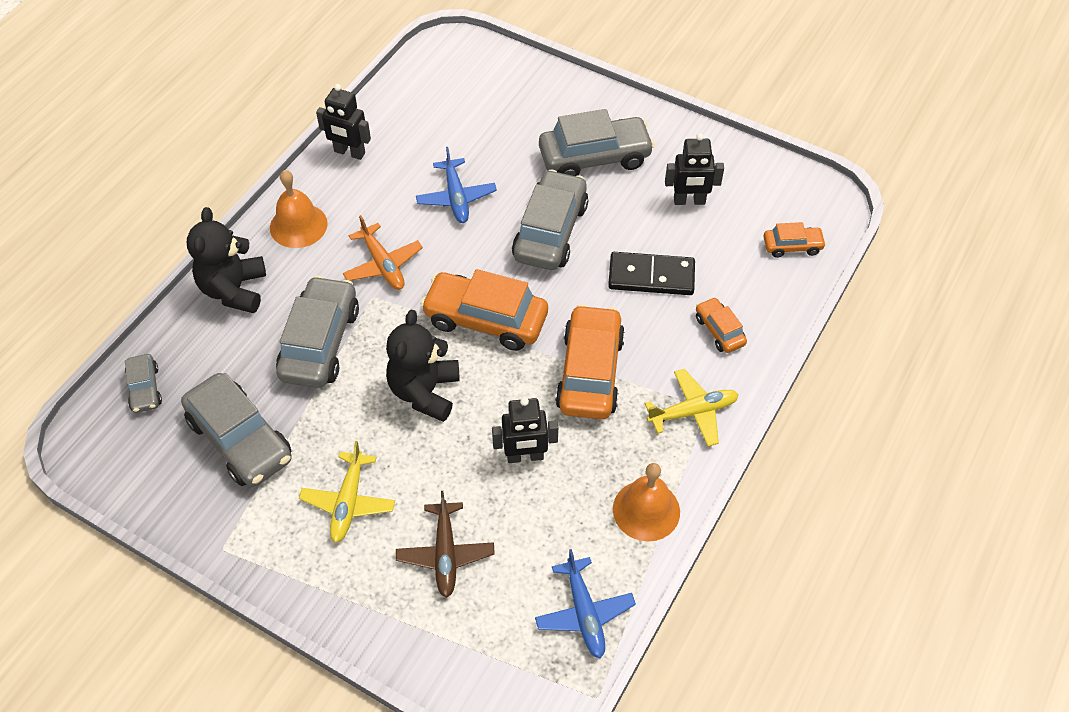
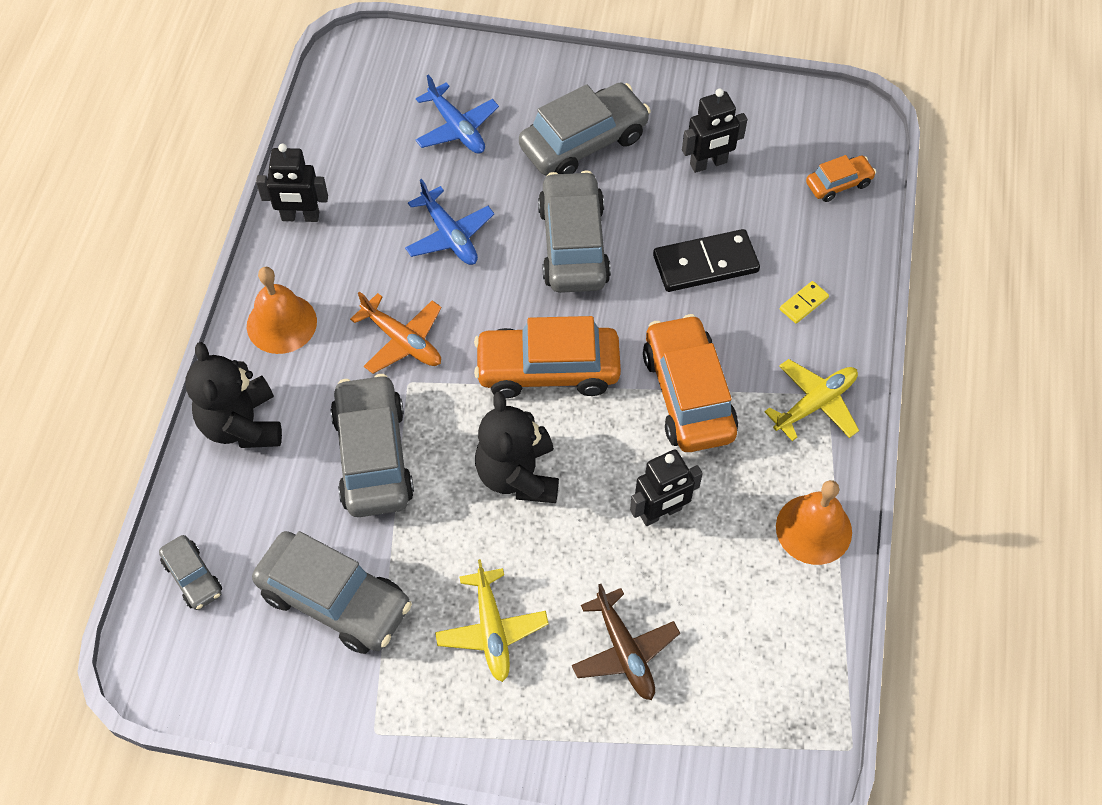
camera: 20 degrees left, 5 degrees up
blue plane [535,549,636,658] -> blue plane moved to [415,74,499,154]
orange car [696,297,747,353] -> yellow domino [780,281,829,324]

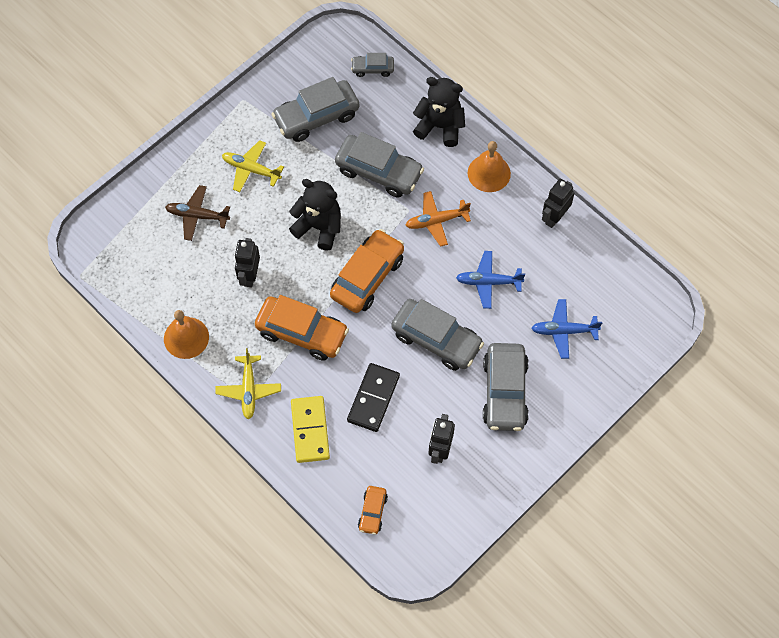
camera: 125 degrees right, 5 degrees up
yellow domino [780,281,829,324] -> yellow domino [291,396,330,463], size x2.08

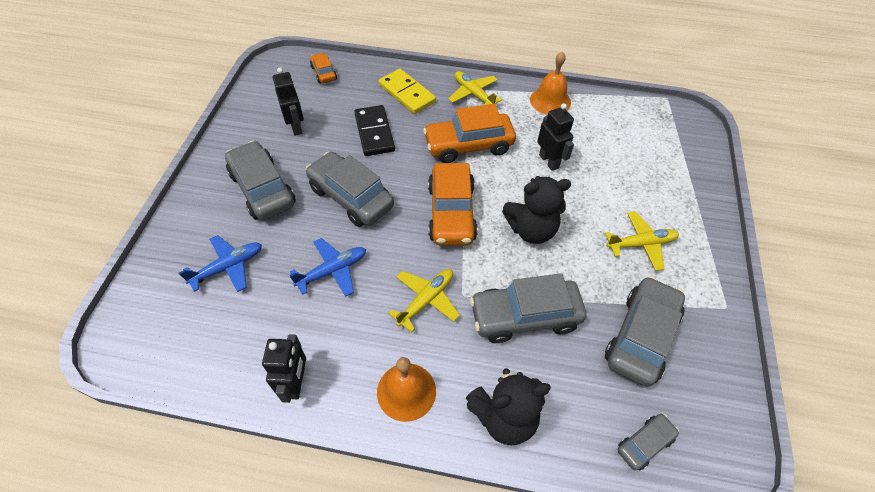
camera: 145 degrees right, 10 degrees down
brown plane [165,185,230,241] -> none
grey car [391,299,484,371] -> grey car turned 45 degrees clockwise [305,152,394,227]
orange plane [406,191,471,247] -> yellow plane [388,269,460,332]

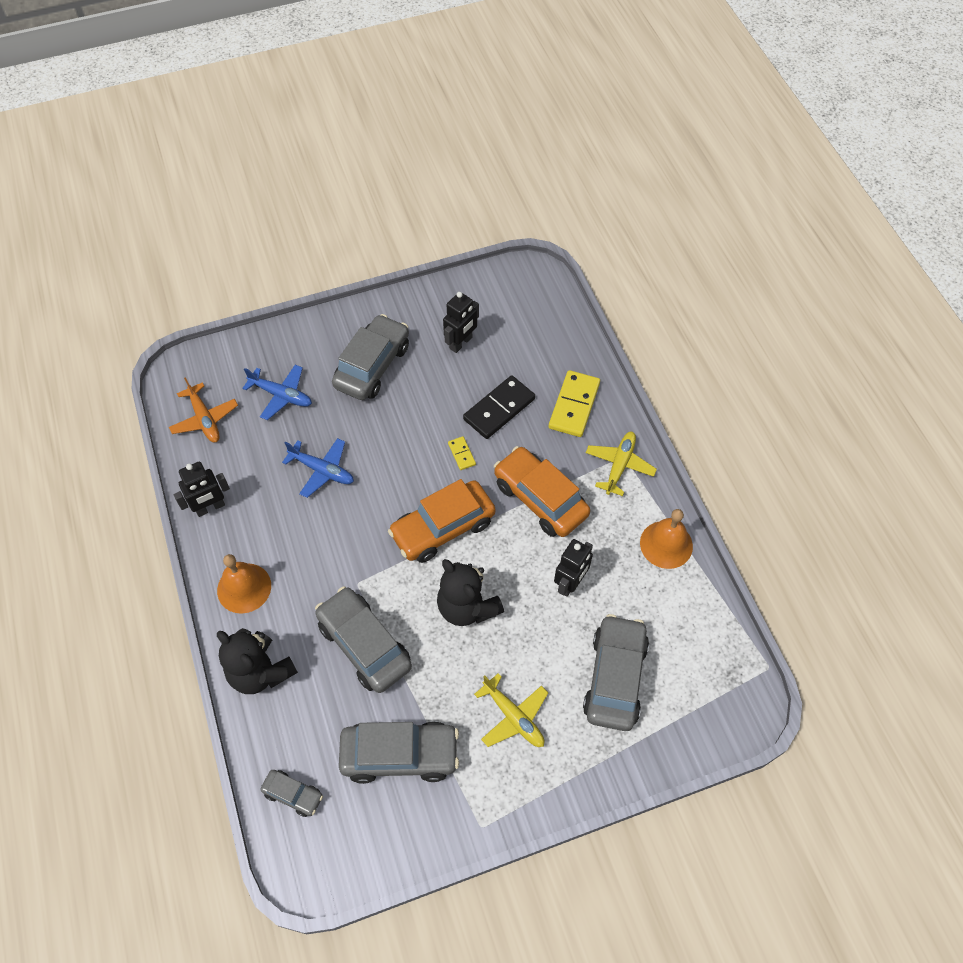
camera: 60 degrees right, 5 degrees up
grey car [305,152,394,227] -> grey car moved to [583,614,649,731]
orange car [310,53,337,84] -> none
yellow plane [388,269,460,332] -> none
none -> orange plane [169,377,238,443]
none -> yellow domino [448,436,476,470]

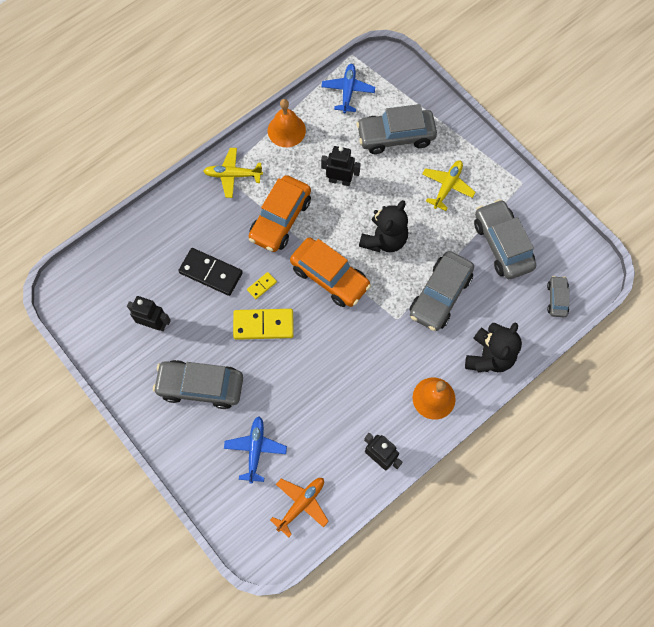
camera: 110 degrees left, 10 degrees up
blue plane [282,438,354,498] -> blue plane moved to [321,64,375,114]
yellow domino [549,370,600,437] -> yellow domino moved to [233,309,294,340]

